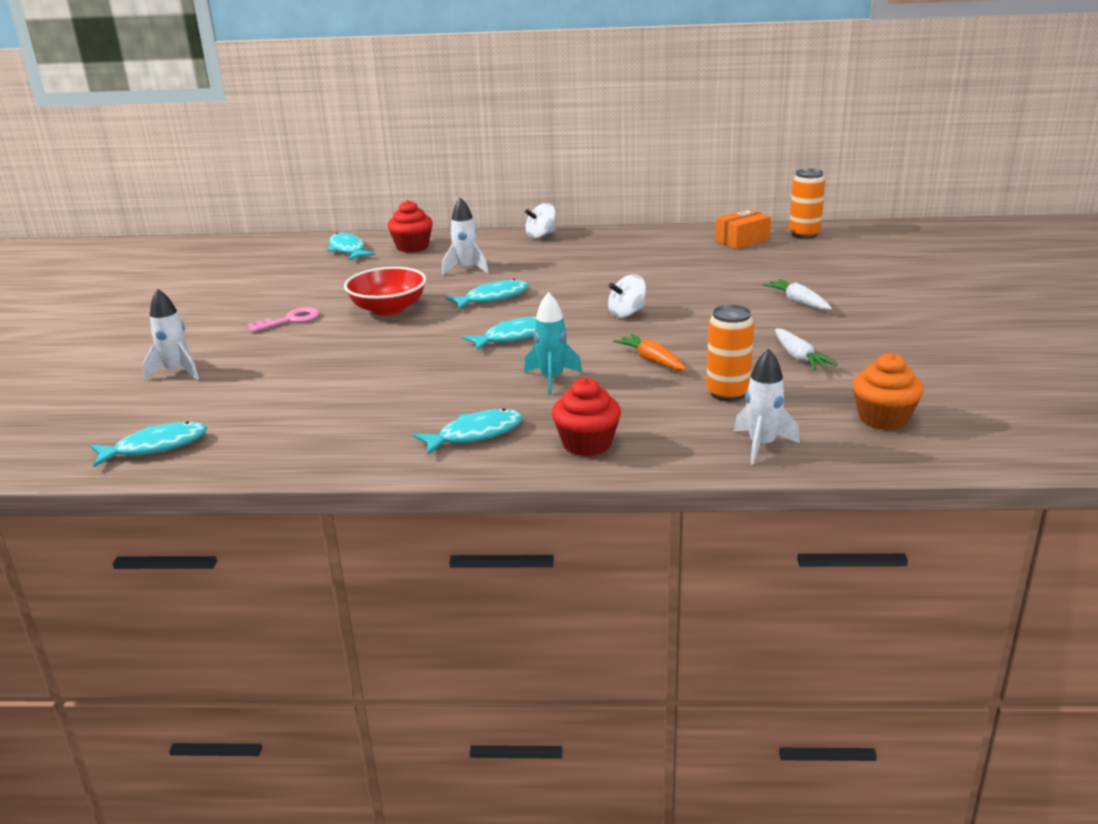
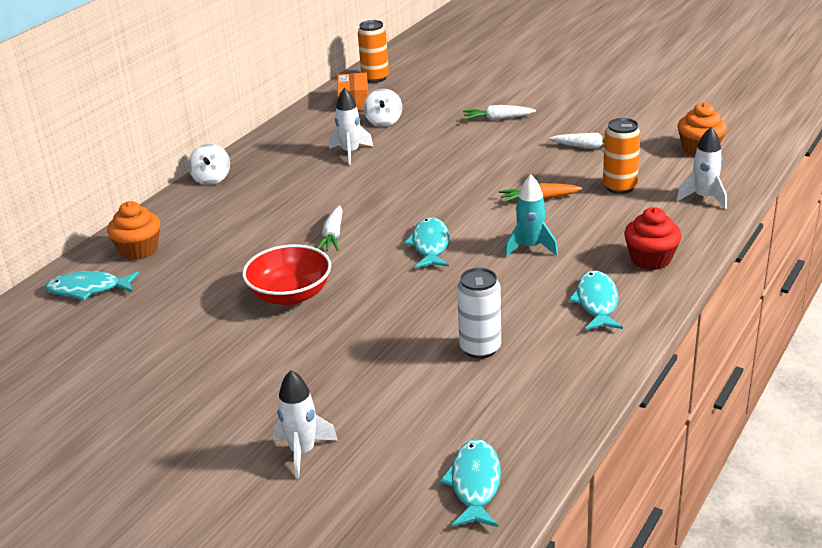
camera: 60 degrees left, 5 degrees up
pink key [247,307,320,332] -> none
red cupcake [388,200,433,253] -> orange cupcake [107,201,160,260]
white rocket [442,197,489,275] -> white rocket moved to [329,88,373,165]
turquoise fish [445,279,529,309] -> white carrot [317,205,343,251]
white spinning top [608,275,646,318] -> white spinning top moved to [364,89,402,127]
none -> white can [457,268,501,359]

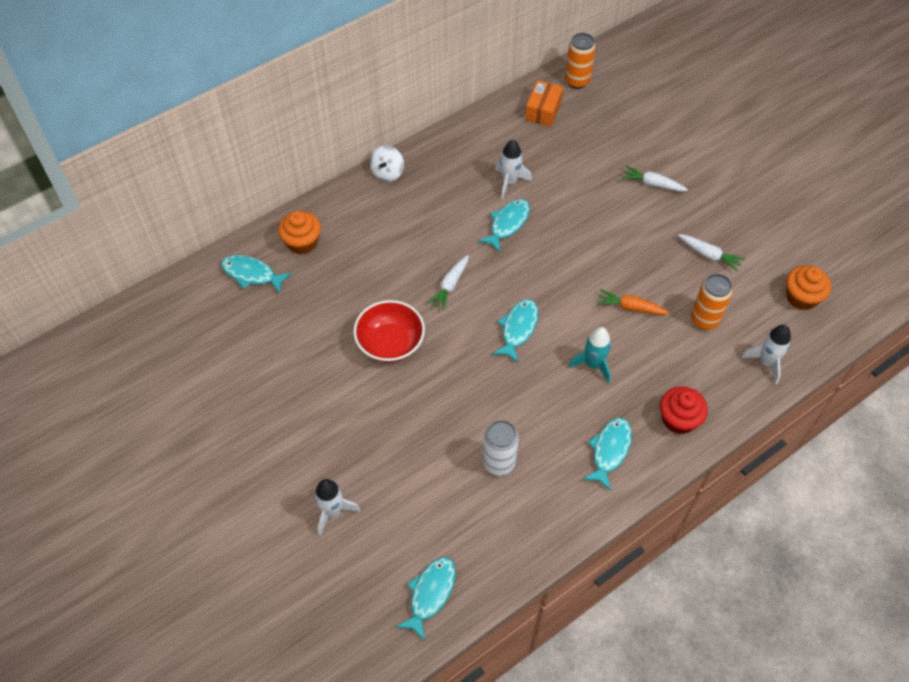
camera: 20 degrees right, 25 degrees up
white spinning top [364,89,402,127] -> none
none -> turquoise fish [478,199,530,253]

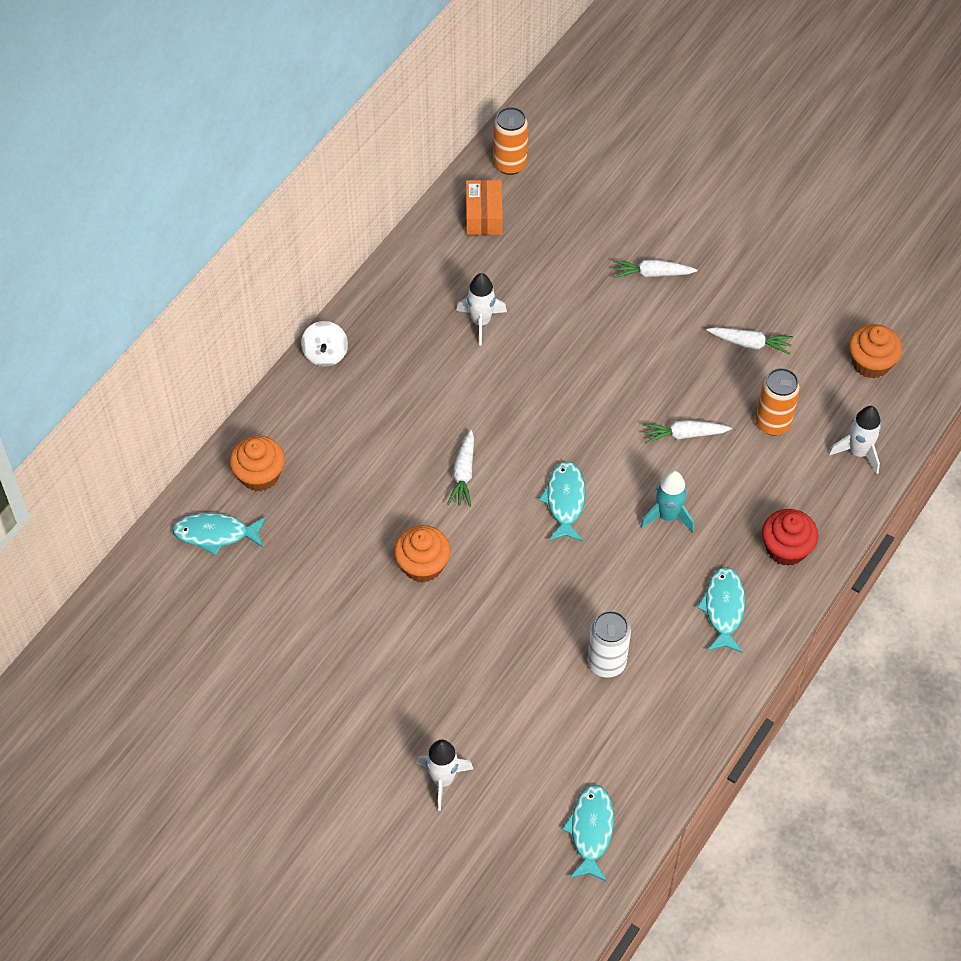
camera: 20 degrees left, 0 degrees up
red bowl [353,300,425,363] -> orange cupcake [394,525,451,583]
turquoise fish [478,199,530,253] -> none
orange carrot [597,289,670,315] -> white carrot [642,420,732,443]

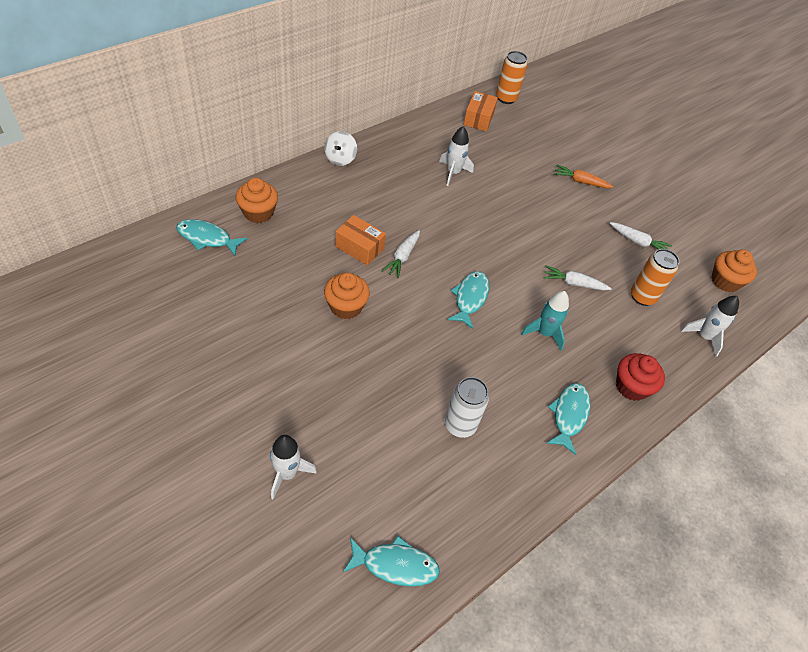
camera: 10 degrees right, 5 degrees down
turquoise fish [562,785,614,882] -> turquoise fish turned 75 degrees clockwise [343,536,440,586]
white carrot [613,260,697,278] -> orange carrot [554,165,613,188]
none -> orange box [335,215,386,265]

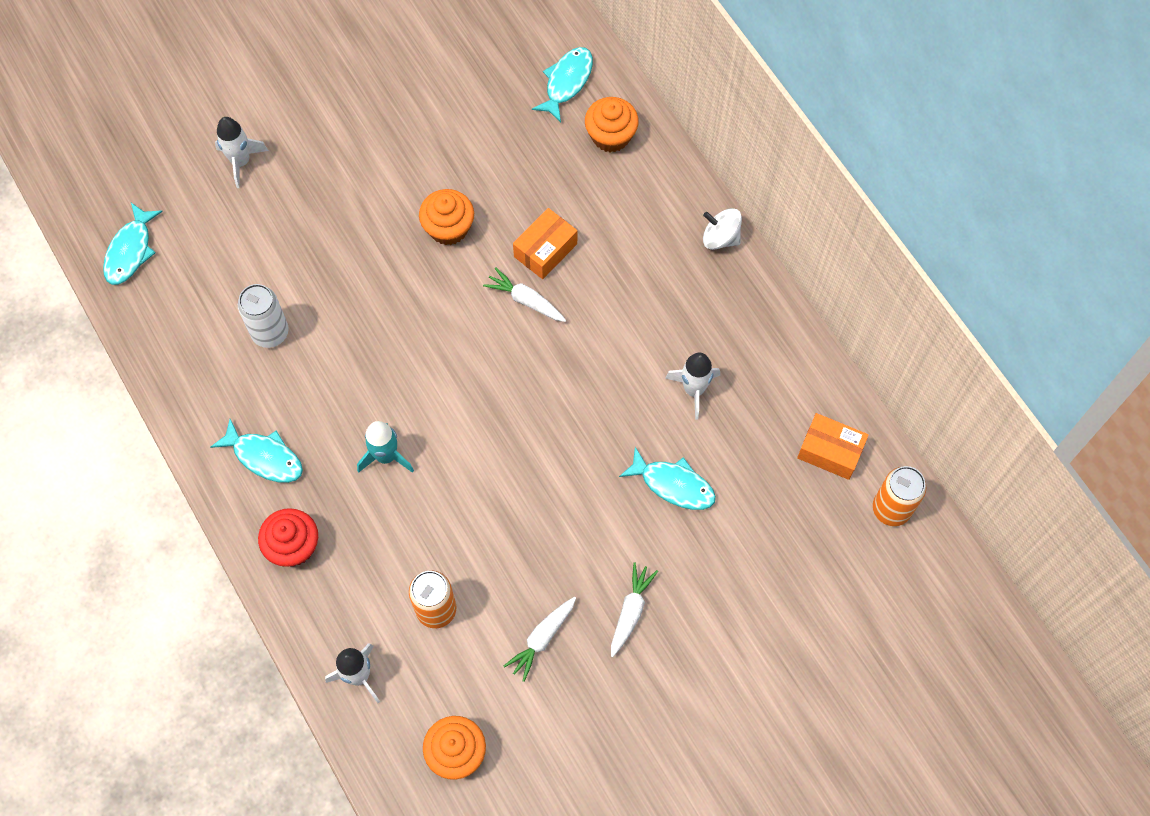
camera: 105 degrees right, 15 degrees up
turquoise fish [447,271,489,329] -> turquoise fish moved to [619,447,716,510]
white carrot [544,265,612,291] -> white carrot moved to [611,562,658,657]
orange carrot [554,165,613,188] -> none

